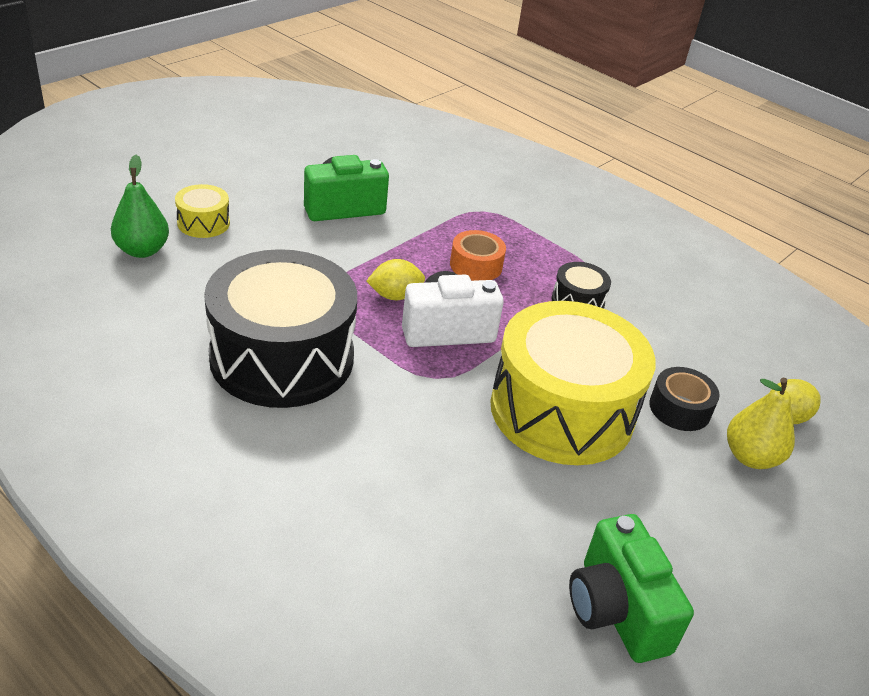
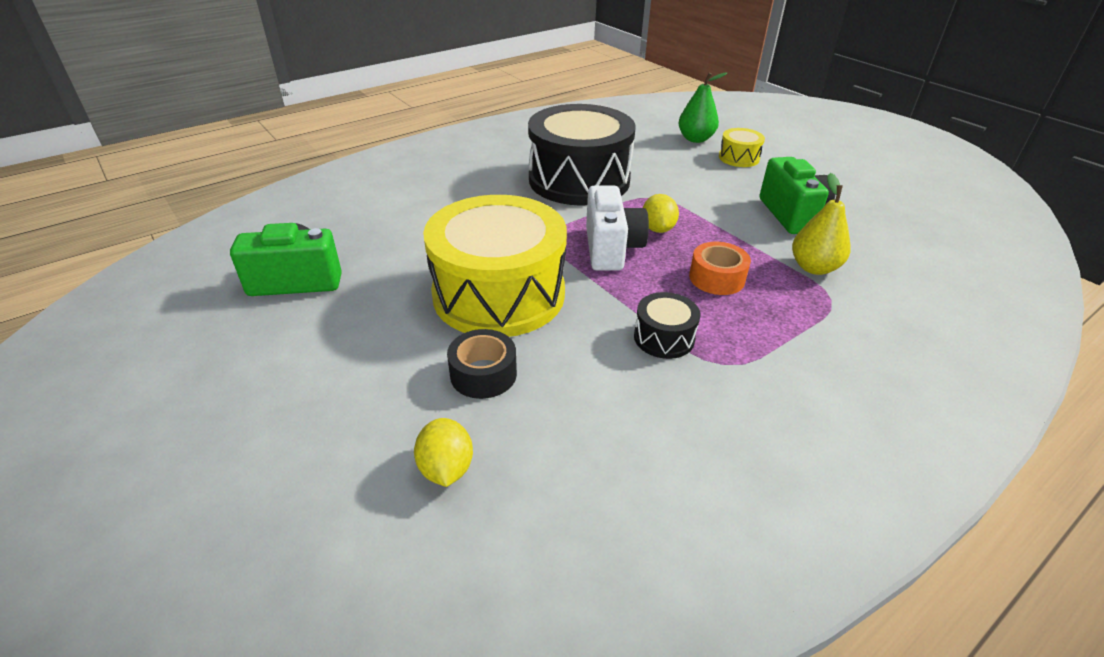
camera: 105 degrees right, 0 degrees up
yellow pear [727,378,795,469] -> yellow pear moved to [792,173,850,275]

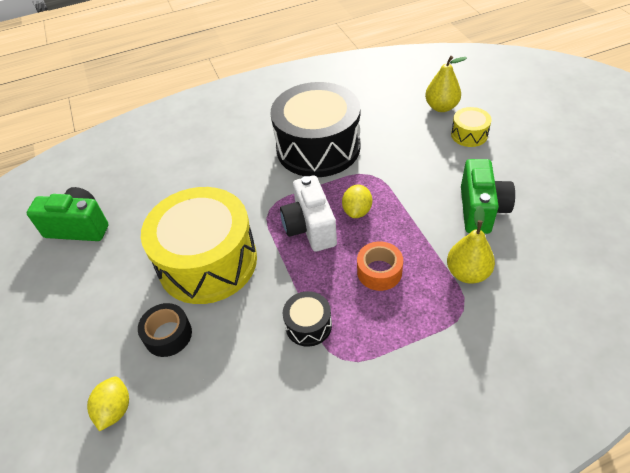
camera: 20 degrees right, 10 degrees up
white camera [586,185,649,271] -> white camera turned 150 degrees clockwise [280,175,337,252]
green pear [679,72,727,143] -> yellow pear [425,56,467,112]

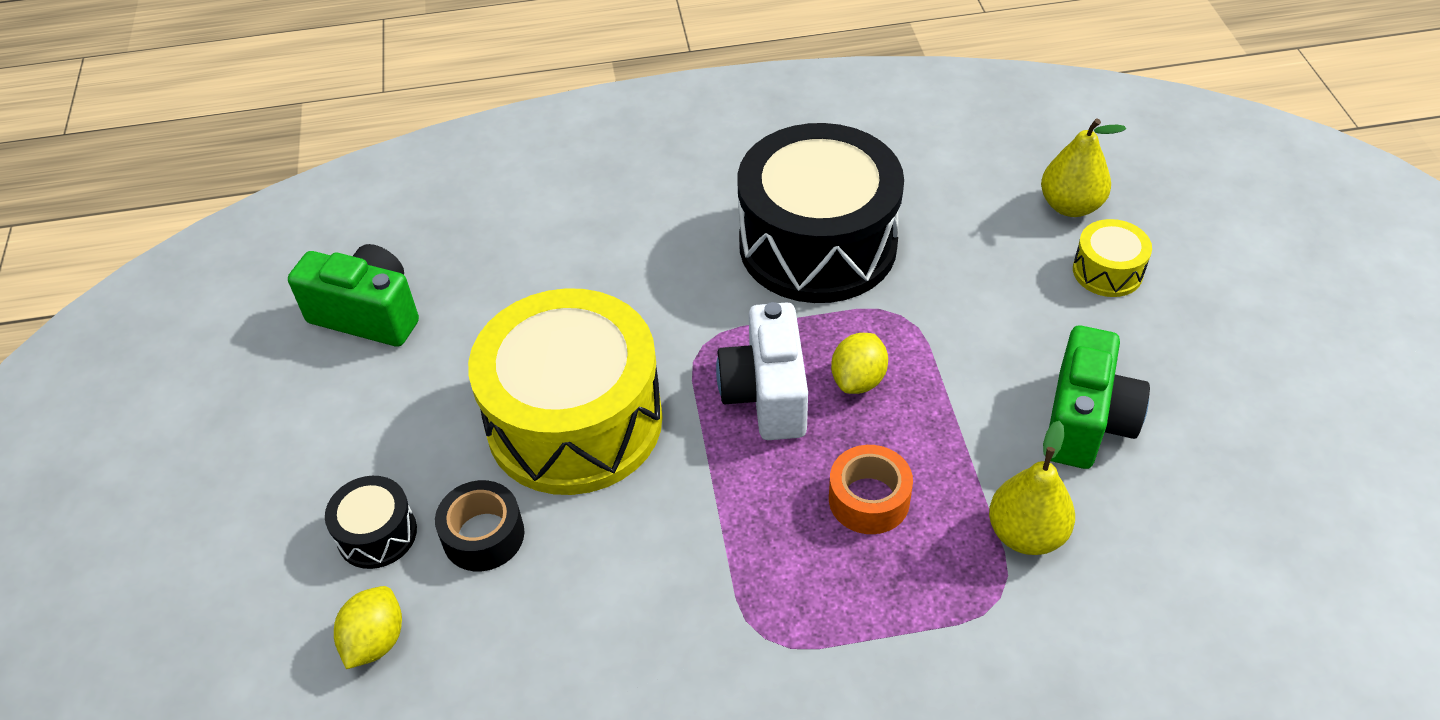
camera: 10 degrees right, 0 degrees up
black drum [283,291,332,347] -> black drum moved to [325,476,417,569]

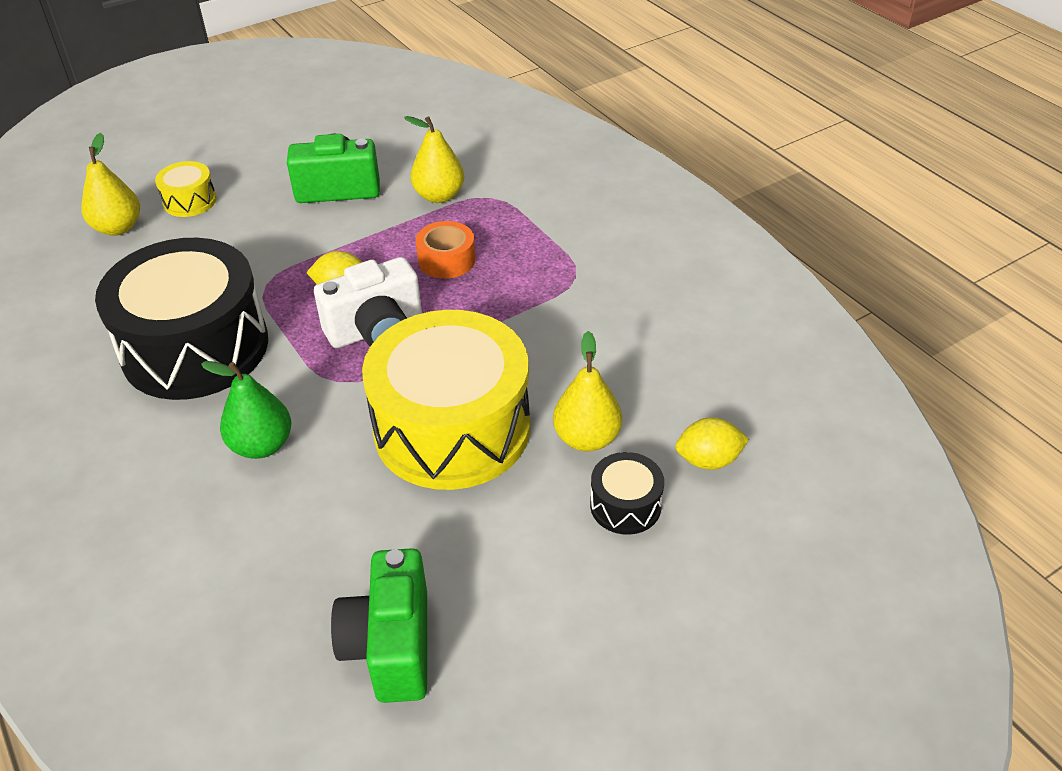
camera: 115 degrees left, 5 degrees down
black tape [435,480,524,571] -> yellow pear [553,331,622,452]
none -> green pear [201,361,291,459]

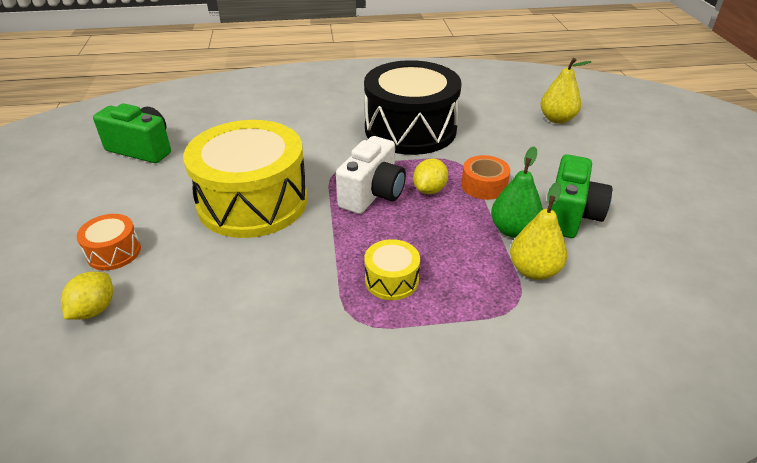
camera: 115 degrees right, 5 degrees down
yellow drum [155,161,217,217] -> yellow drum moved to [364,239,420,300]
green pear [201,361,291,459] -> green pear moved to [491,146,543,238]
white camera [314,257,422,348] -> white camera turned 150 degrees counterclockwise [336,136,406,214]
orange tape [416,221,476,279] -> orange tape moved to [461,155,511,200]
yellow pear [553,331,622,452] -> none
black drum [590,452,664,535] -> orange drum [77,214,141,270]

